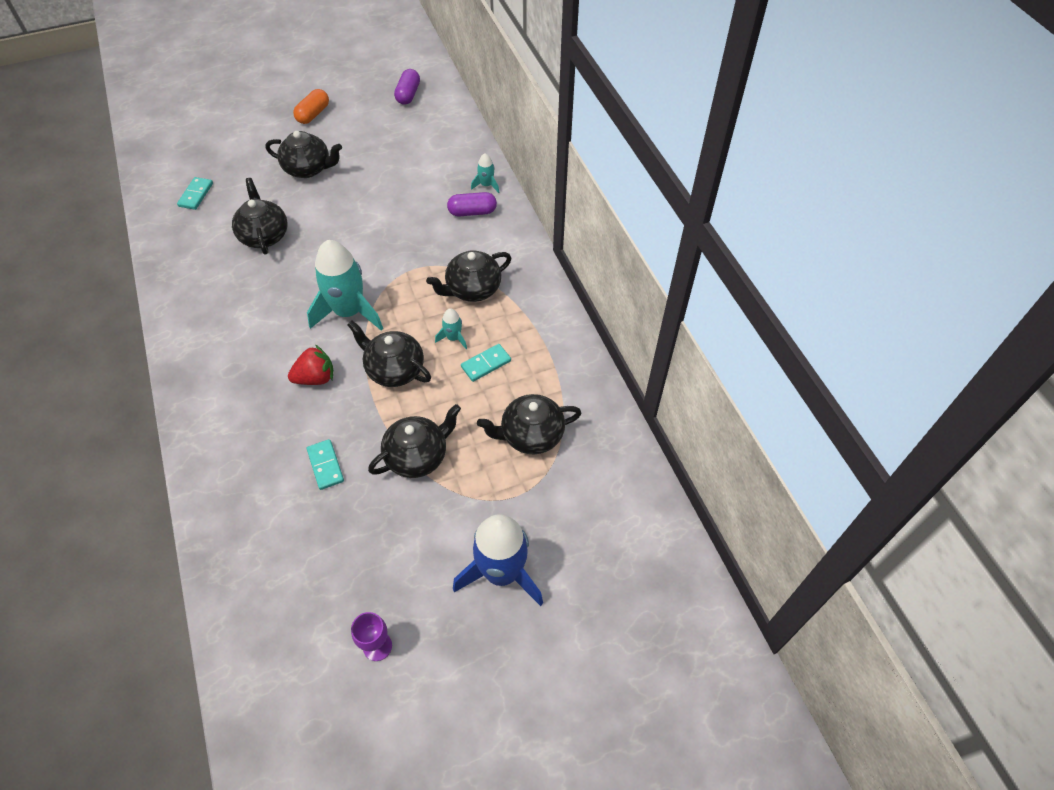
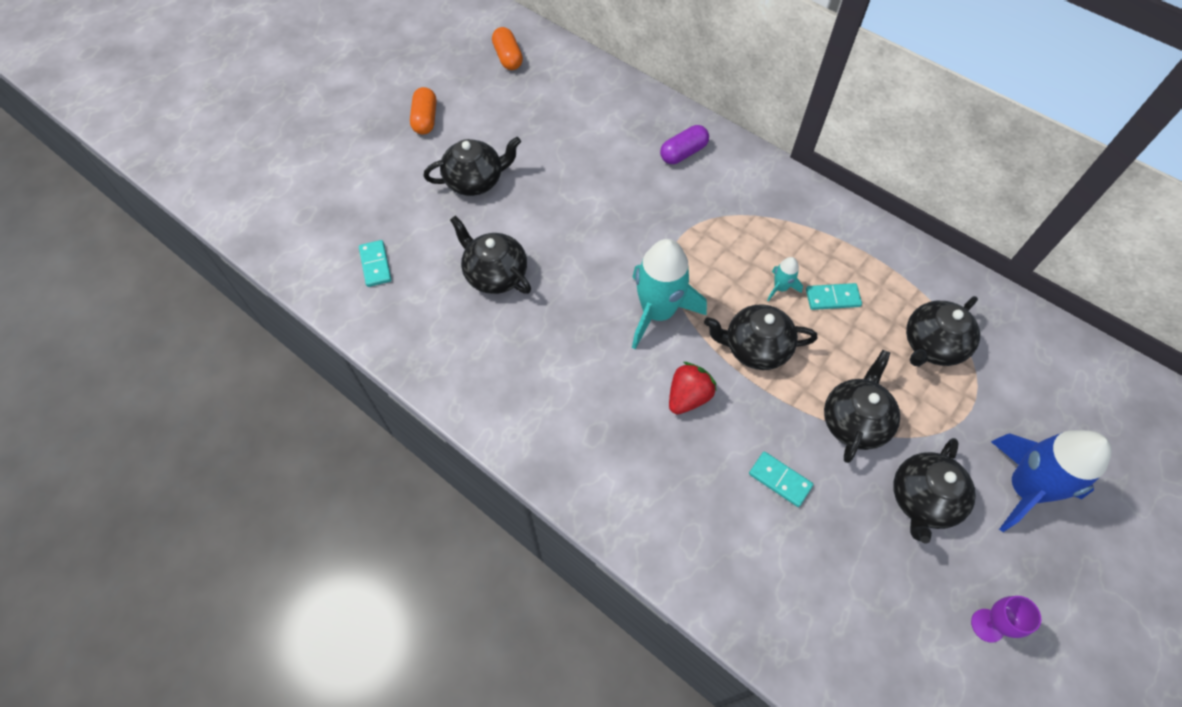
camera: 30 degrees left, 5 degrees up
purple capsule [394,69,420,105] -> orange capsule [492,27,523,70]
black teapot [426,250,511,302] -> black teapot moved to [893,438,976,544]
turquoise domino [461,344,511,382] -> turquoise domino turned 60 degrees clockwise [806,283,862,310]
turquoise rocket [471,153,499,193] -> none

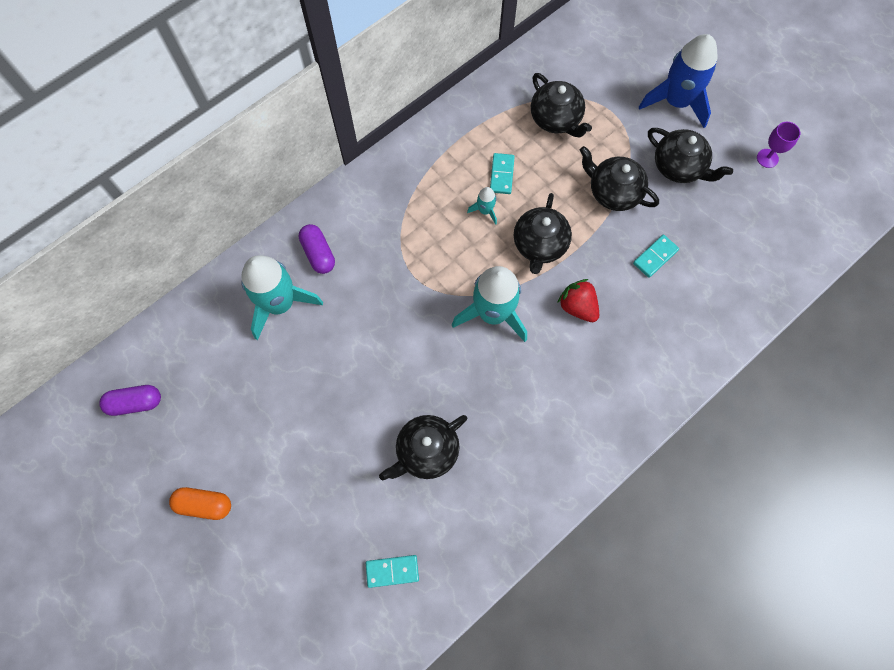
camera: 80 degrees left, 10 degrees up
black teapot [424,137,521,196] -> none
orange capsule [492,27,523,70] -> purple capsule [99,385,161,416]
none -> turquoise rocket [241,255,323,340]

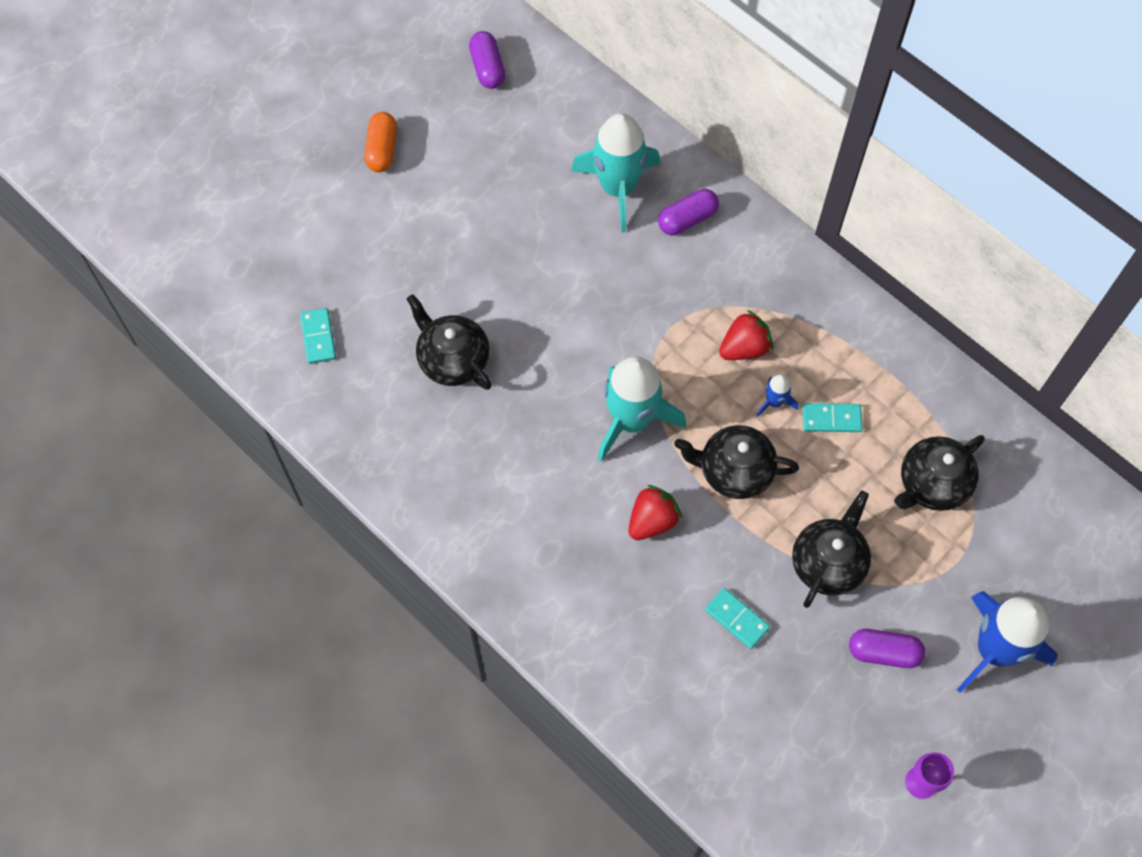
camera: 85 degrees right, 5 degrees down
turquoise rocket [467,187,497,225] -> blue rocket [757,374,798,417]
black teapot [648,128,733,183] -> purple capsule [849,629,925,668]
none -> red strawberry [719,310,773,360]

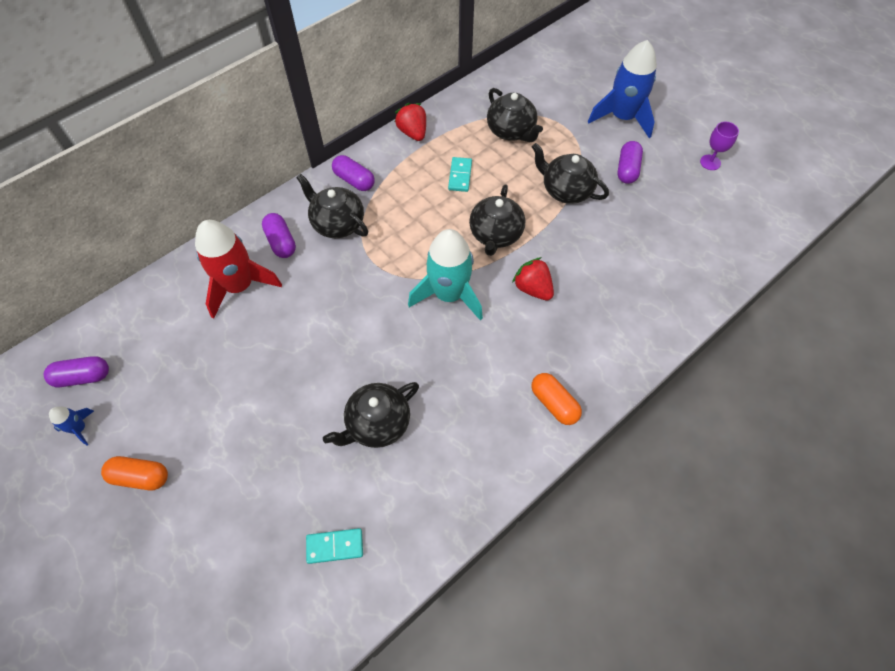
camera: 85 degrees left, 5 degrees down
turquoise rocket [571,113,660,232] -> red rocket [195,220,282,319]
turquoise domino [705,588,770,649] -> none
red strawberry [719,310,773,360] -> red strawberry moved to [395,103,426,141]
blue rocket [757,374,798,417] -> blue rocket moved to [49,407,94,446]
none -> black teapot [296,174,368,238]
none -> purple capsule [332,155,375,191]
none -> orange capsule [531,373,582,425]

